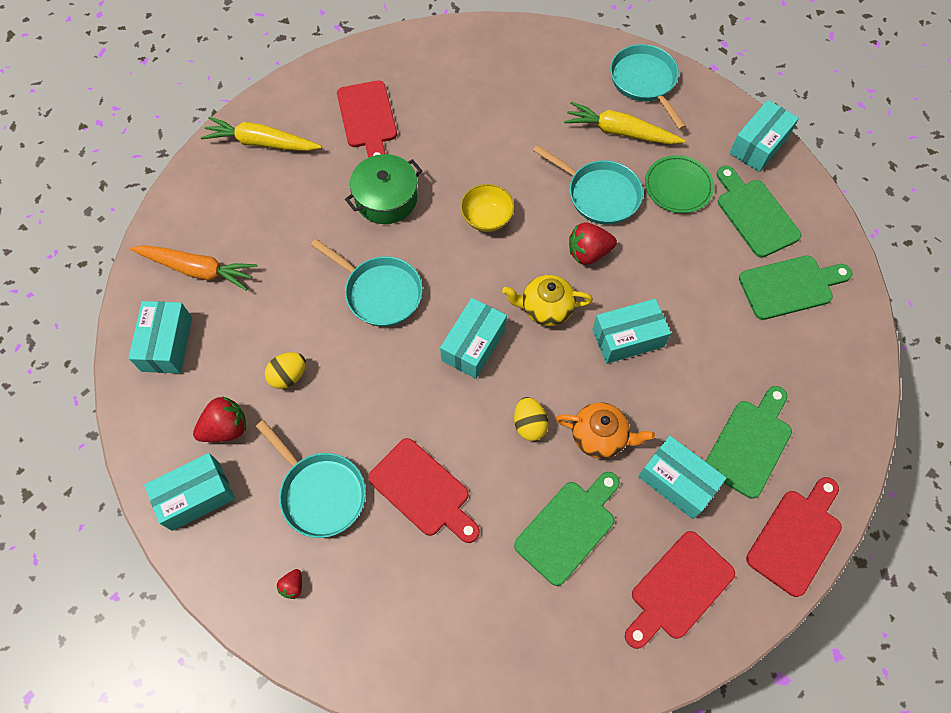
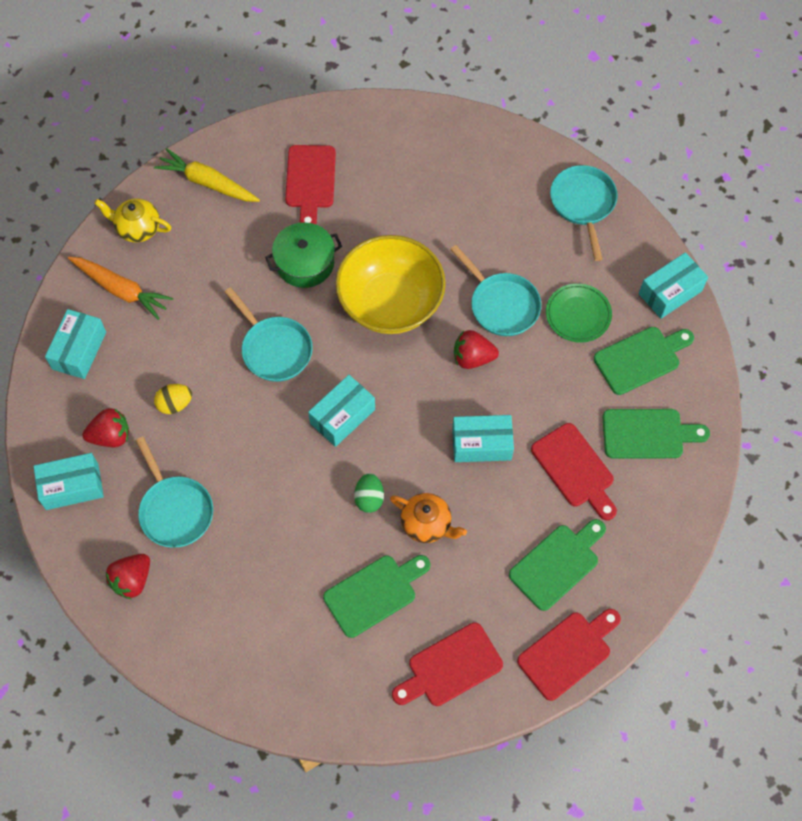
camera: 15 degrees right, 0 degrees up
red strawberry [277,569,302,599] -> red strawberry [106,554,150,599], size x1.91
red cutting board [368,438,480,543] -> red cutting board moved to [531,423,617,520]
yellow bowl [460,184,514,232] -> yellow bowl [336,235,446,334], size x2.14
yellow teapot [502,275,593,326] -> yellow teapot moved to [94,198,171,243]
yellow egg [514,397,548,441] -> green egg [354,473,384,513]
yellow carrot [564,101,685,144] -> none
turquoise box [638,436,726,519] -> none
green cutting board [717,166,801,258] -> green cutting board turned 75 degrees clockwise [594,327,694,395]

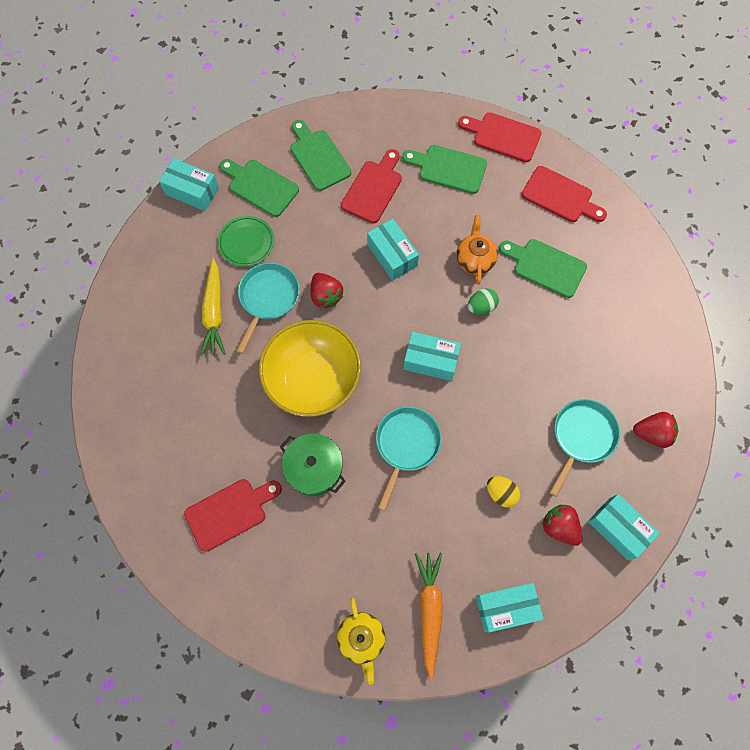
camera: 120 degrees left, 5 degrees up
yellow carrot [154,148,260,202] -> yellow carrot moved to [200,258,226,356]
turquoise pan [550,165,618,261] -> none

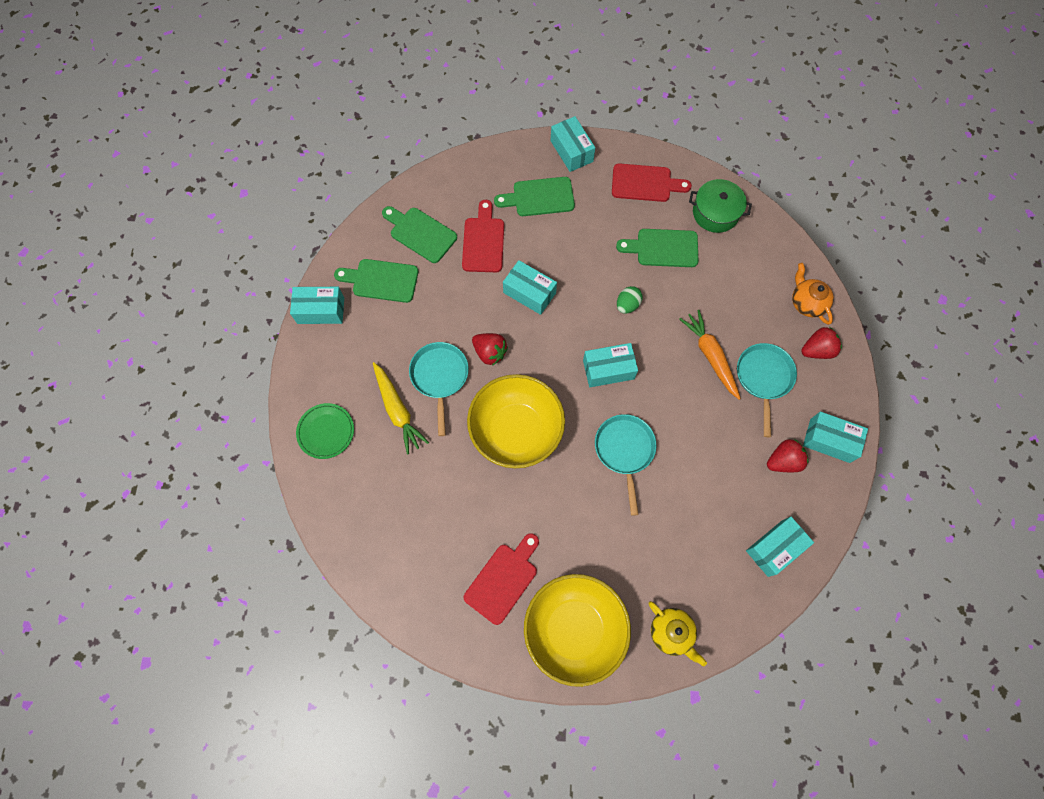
camera: 25 degrees left, 0 degrees up
green plate [218,216,274,267] -> green plate moved to [296,403,354,459]
green pot [280,434,346,496] -> green pot moved to [689,179,752,233]
orange carrot [415,553,443,680] -> orange carrot moved to [679,310,741,400]
orange teapot [456,215,498,285] -> orange teapot moved to [792,263,834,325]
red cutting board [458,112,541,162] -> turquoise box [551,116,595,172]
yellow egg [487,476,520,507] -> none
red strawberry [541,505,583,546] -> red strawberry turned 135 degrees clockwise [767,439,809,472]
none -> yellow bowl [524,574,631,687]

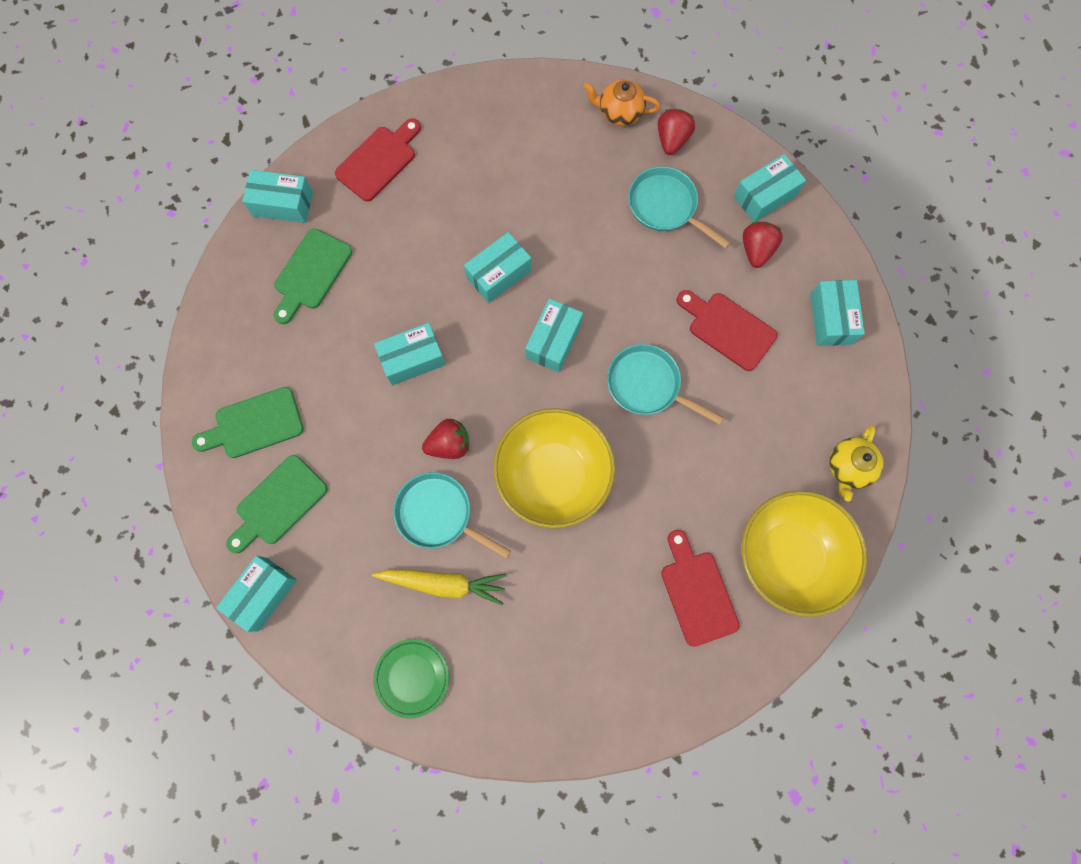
camera: 55 degrees left, 5 degrees up
red cutting board [462,200,504,272] -> red cutting board moved to [677,290,777,371]
green cutting board [616,229,698,267] -> none
green egg [617,286,643,314] -> turquoise box [464,232,532,303]
yellow teapot [649,601,707,667] -> yellow teapot turned 120 degrees clockwise [829,425,884,502]
orange carrot [679,310,741,400] -> none
green pot [689,179,752,233] -> none

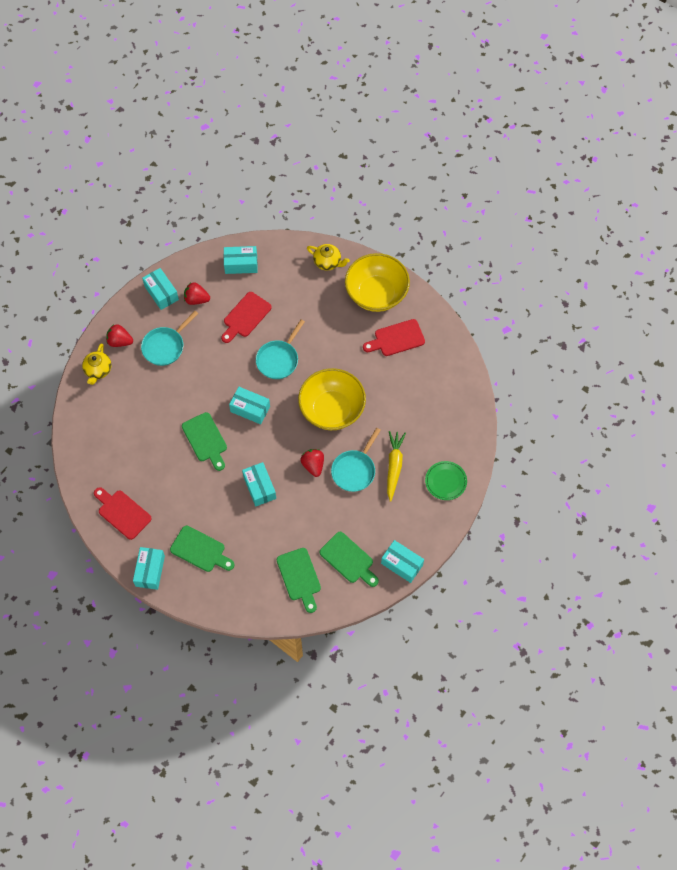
camera: 90 degrees left, 10 degrees down
turquoise box [464,232,532,303] -> green cutting board [182,412,227,471]
orange teapot [583,80,660,126] -> yellow teapot [82,343,112,385]

